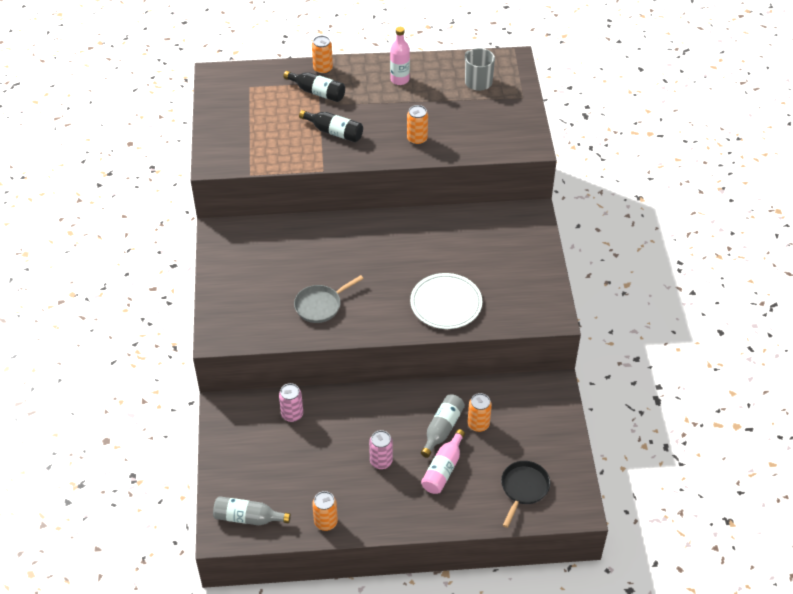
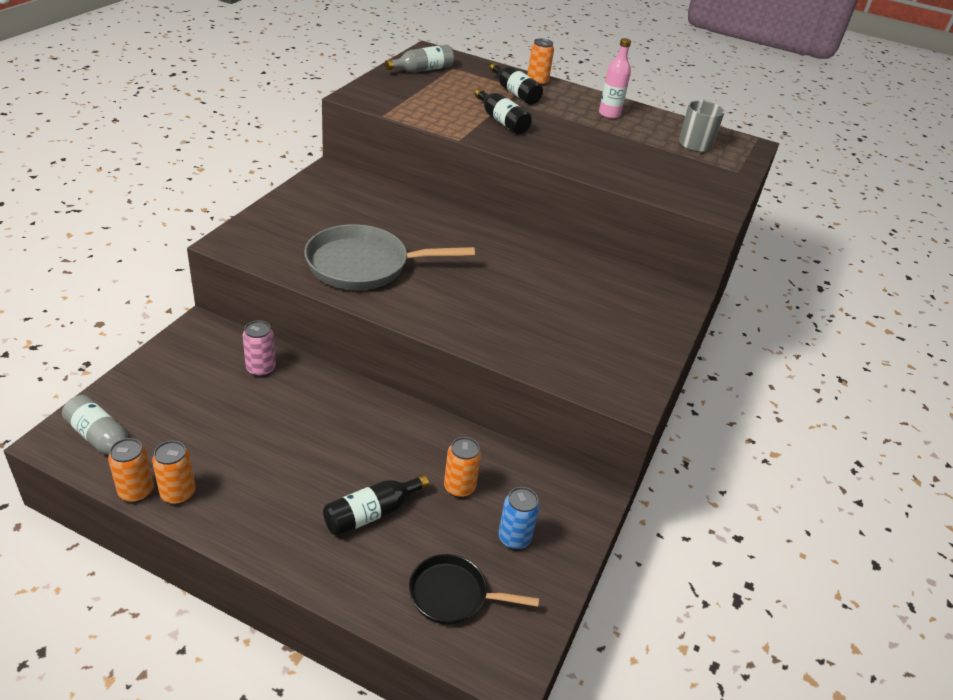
camera: 25 degrees right, 10 degrees down
grey pan [294,275,364,323] -> grey pan [304,224,475,290], size x1.69
pink can [369,430,393,469] -> none
orange can [407,105,428,145] -> orange can moved to [108,438,154,503]
white plate [410,273,482,329] -> none
grey bottle [421,394,465,458] -> grey bottle moved to [385,45,454,73]
pink bottle [421,429,465,494] -> black bottle [323,474,429,536]
black pan [501,461,550,528] -> black pan turned 135 degrees counterclockwise [409,554,539,625]
none -> blue can [498,487,540,550]

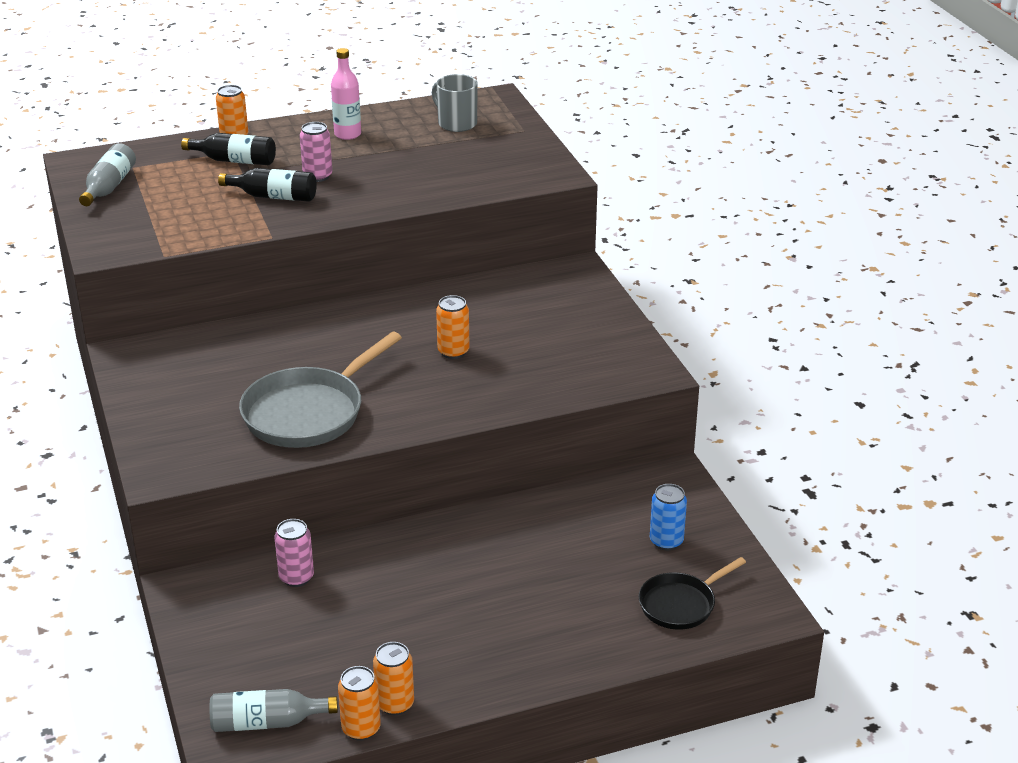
camera: 40 degrees left, 5 degrees down
black bottle [323,474,429,536] -> none
orange can [444,437,481,498] -> orange can moved to [436,295,470,359]
none -> pink can [300,122,332,182]

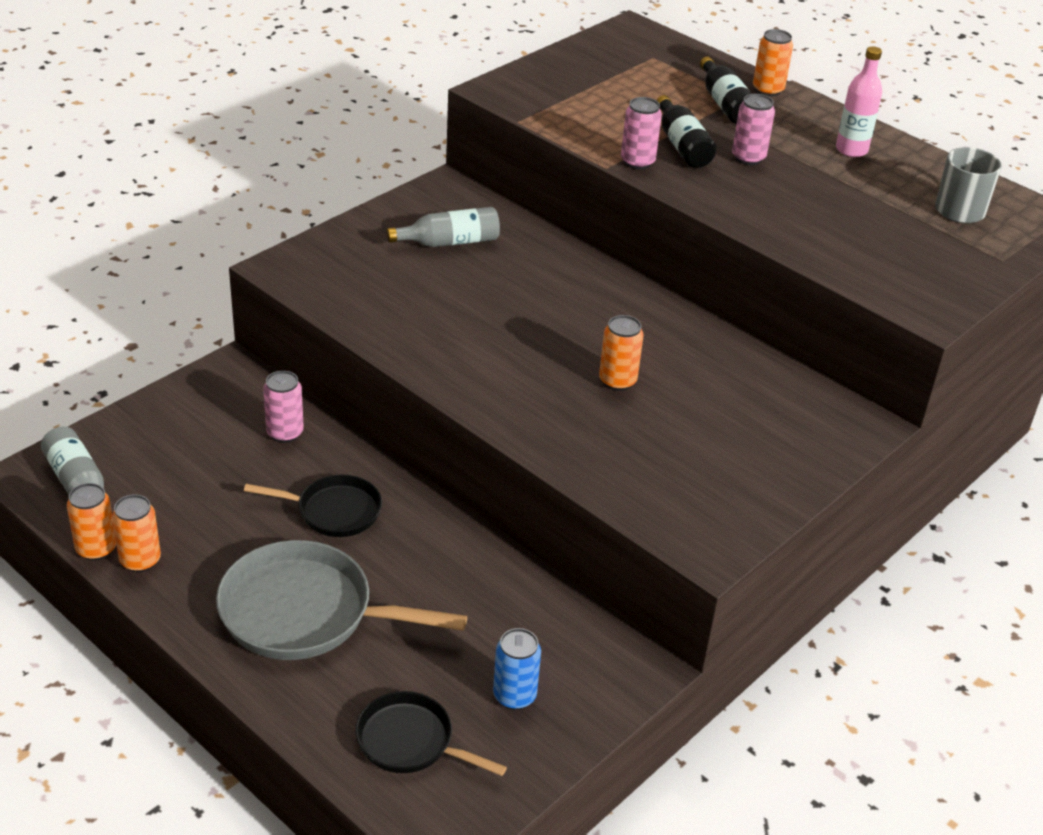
camera: 60 degrees right, 5 degrees up
grey bottle [79,143,136,206] -> grey bottle moved to [387,207,500,247]
grey pan [239,332,402,448] -> grey pan moved to [216,540,467,660]
none -> black pan [244,475,382,537]
none -> pink can [621,97,662,169]

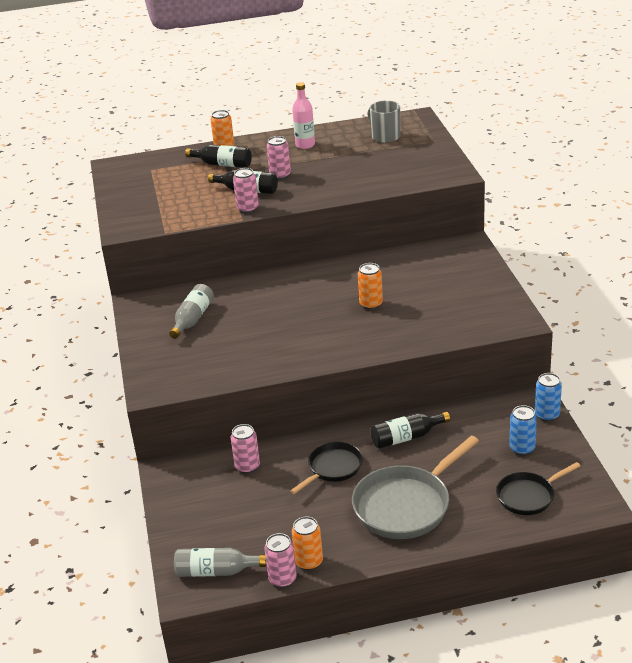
camera: 50 degrees left, 5 degrees down
orange can [67,483,116,561] -> pink can [264,533,297,588]
none -> black bottle [370,412,450,449]
none -> blue can [535,373,562,421]

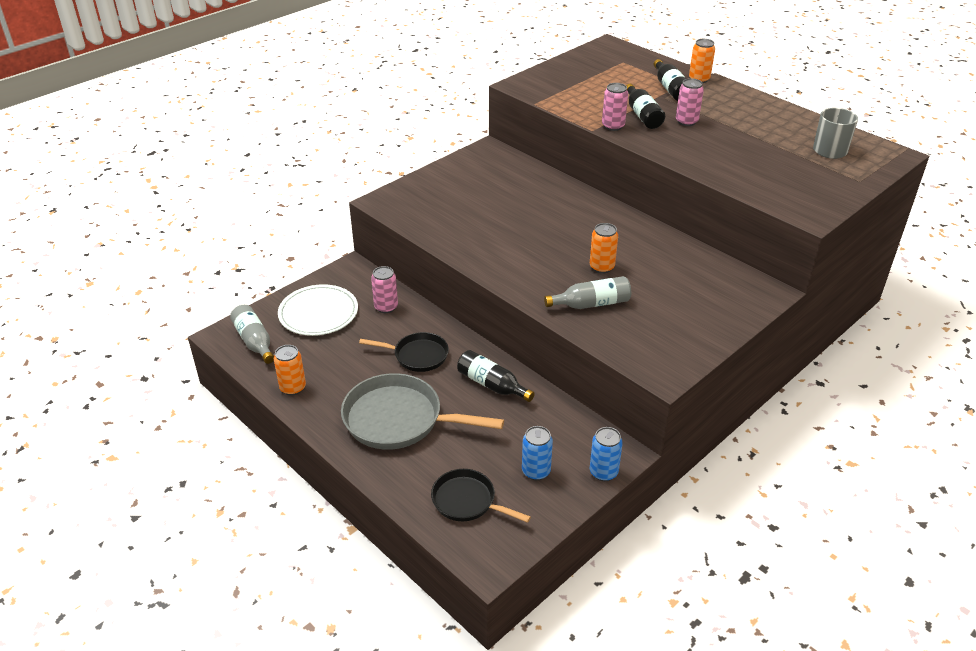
camera: 55 degrees right, 5 degrees up
grey bottle [169,284,214,339] -> grey bottle moved to [544,276,631,309]
pink can [264,533,297,588] -> none
pink bottle [292,82,315,149] -> none
none -> white plate [278,284,358,336]

